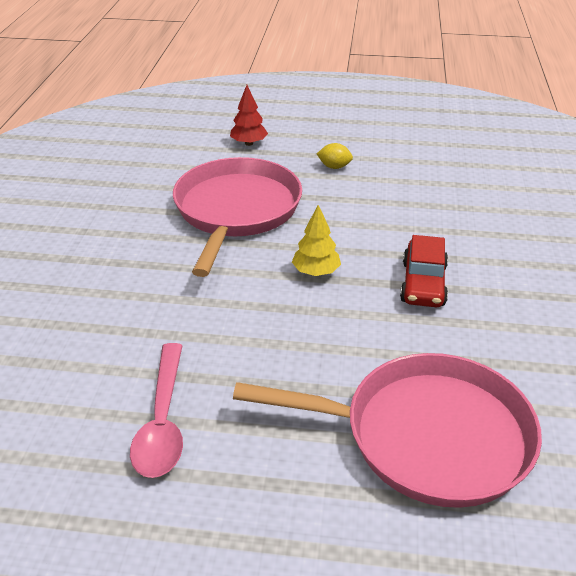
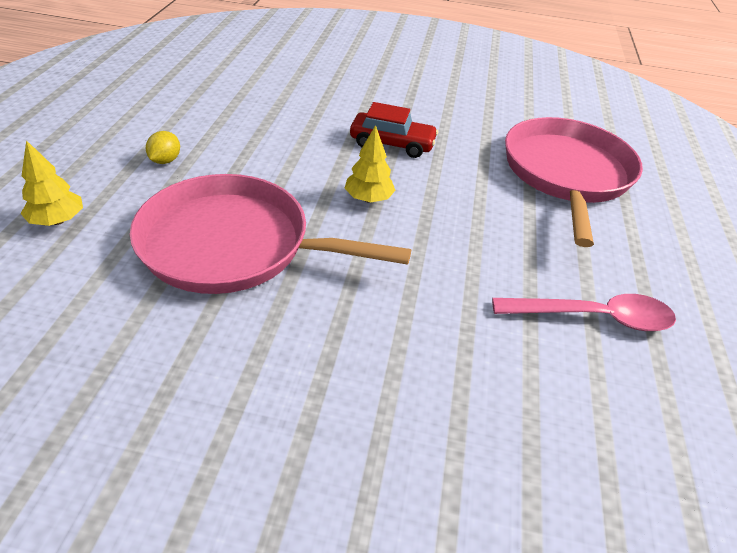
camera: 90 degrees left, 5 degrees up
red tree [230,85,268,146] -> yellow tree [20,140,83,226]

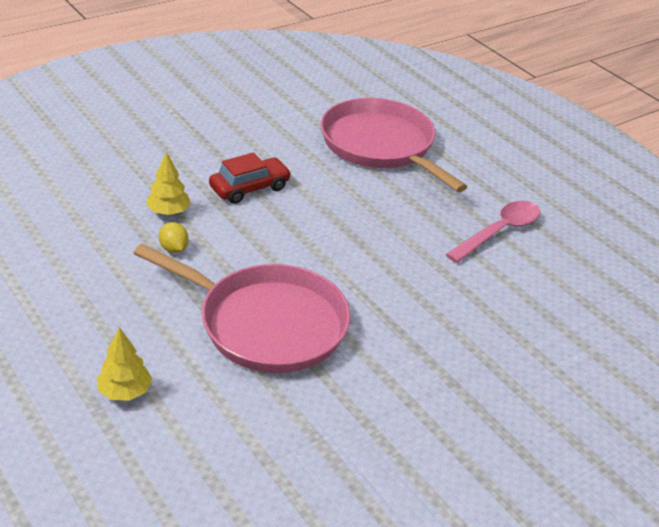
camera: 45 degrees left, 5 degrees down
pink pan [130,174,411,294] -> pink pan turned 120 degrees counterclockwise [134,244,351,373]
yellow lemon [146,131,180,164] -> yellow lemon moved to [159,222,189,253]
yellow tree [345,125,396,203] -> yellow tree moved to [146,152,191,215]

